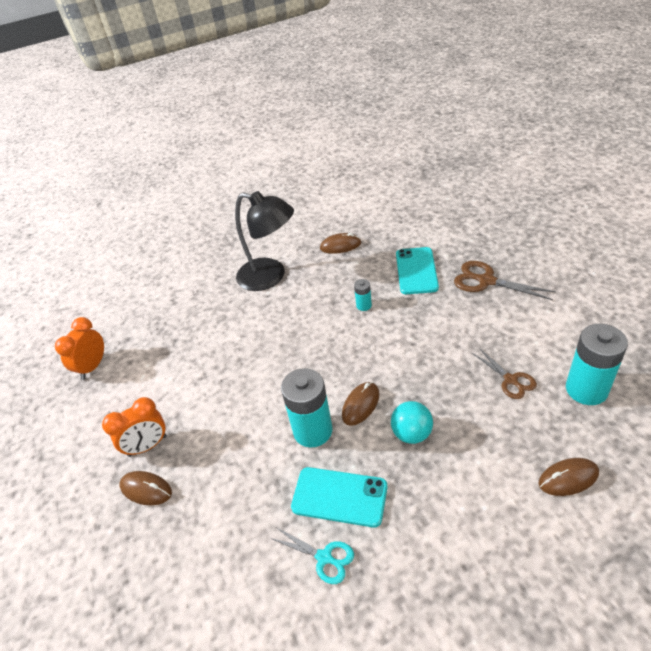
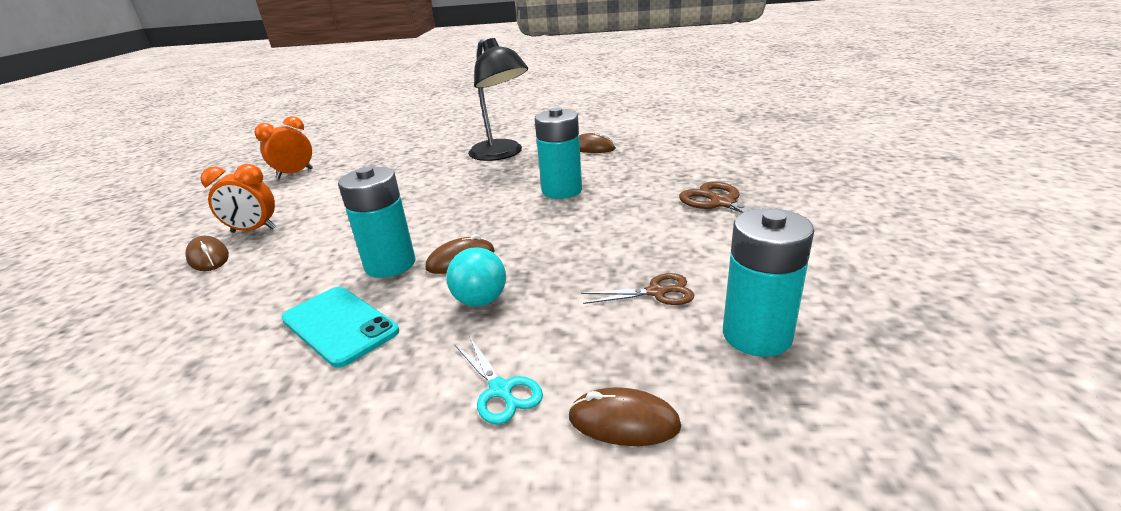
camera: 25 degrees right, 15 degrees down
turquoise scissors [270,528,354,584] -> turquoise scissors moved to [455,336,543,424]
turquoise battery [354,279,372,311] -> turquoise battery [535,107,582,199], size x2.14
turquoise phone [396,247,439,294] -> none
brown scissors [472,348,537,399] -> brown scissors turned 90 degrees counterclockwise [581,273,694,305]

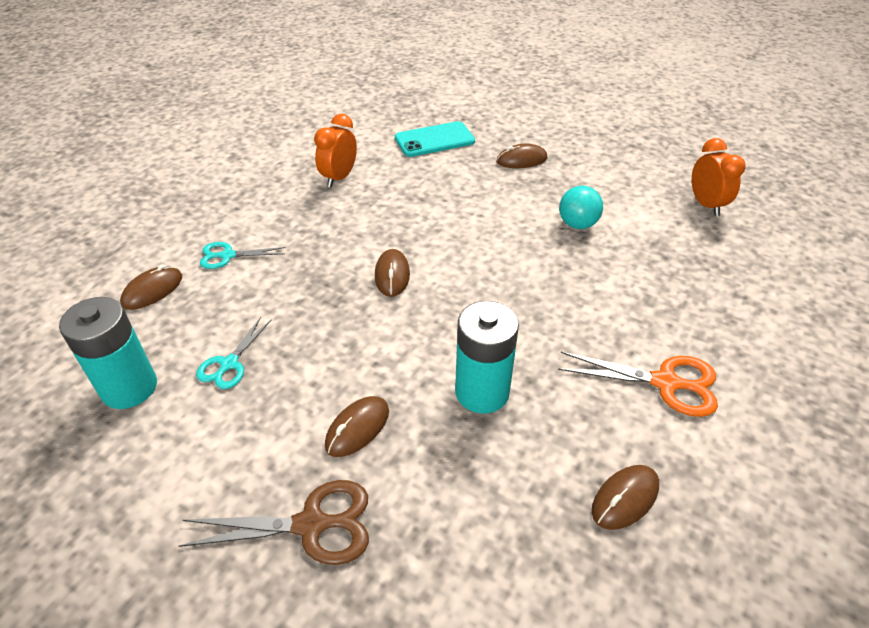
camera: 115 degrees right, 15 degrees up
orange clock [200,164,276,233] -> orange clock moved to [314,114,357,188]
turquoise phone [281,287,399,368] -> turquoise phone moved to [395,121,475,157]
turquoise battery [338,167,416,278] -> none
turquoise ball [446,247,506,307] -> turquoise ball moved to [559,186,603,229]
black lamp [468,38,528,161] -> orange scissors [558,352,718,417]
brown scissors [581,273,694,305] -> turquoise scissors [196,317,272,389]
none -> brown mouse [325,396,389,457]

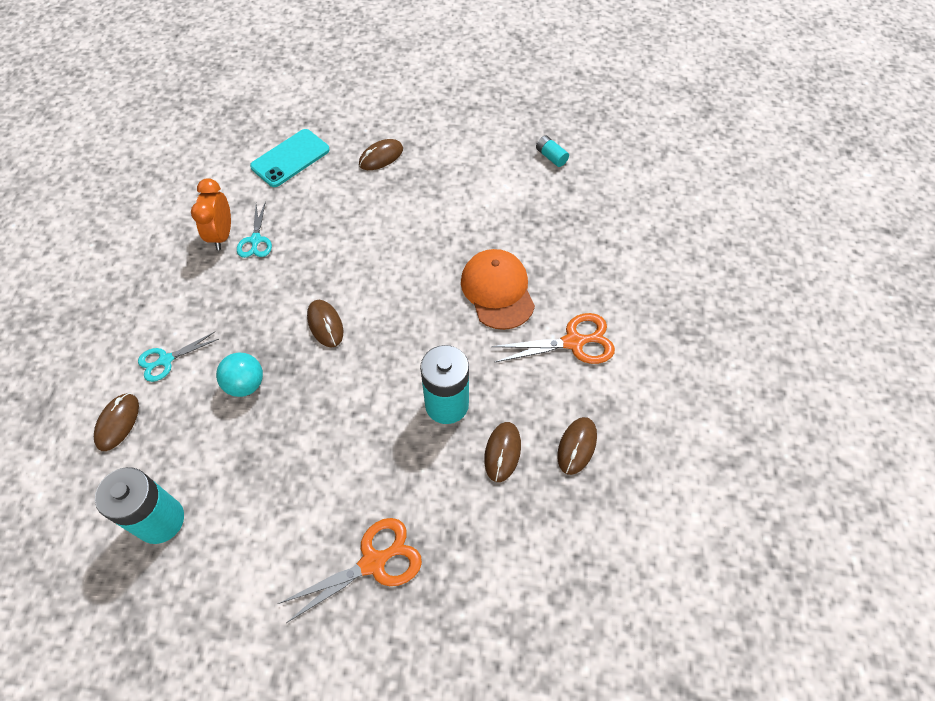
camera: 25 degrees left, 15 degrees up
brown scissors [178,480,369,565] -> orange scissors [278,518,422,623]
turquoise scissors [196,317,272,389] -> turquoise scissors moved to [237,201,272,258]
brown mouse [325,396,389,457] -> brown mouse moved to [484,422,521,482]
turquoise ball [559,186,603,229] -> turquoise ball moved to [216,352,263,397]
orange clock [692,138,746,216] -> turquoise battery [536,135,569,167]
none -> orange cap [461,249,535,330]

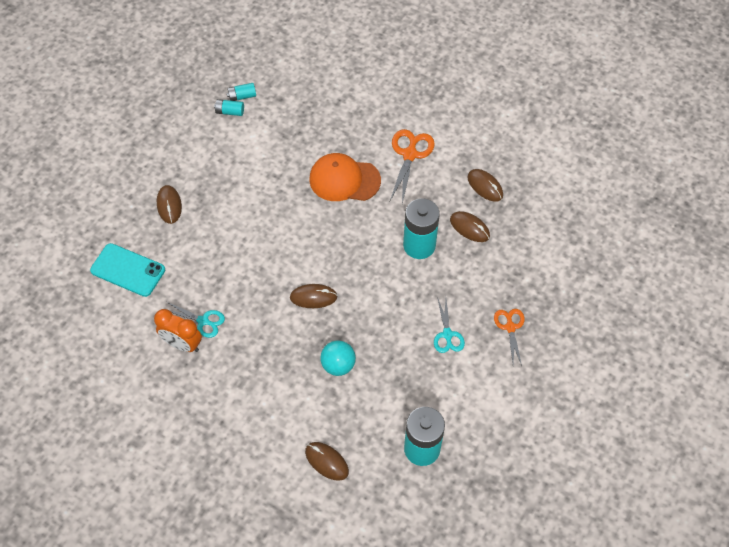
camera: 65 degrees left, 0 degrees up
turquoise scissors [138,332,219,382] -> turquoise scissors moved to [434,297,465,353]
turquoise phone [250,129,330,187] -> turquoise phone turned 45 degrees counterclockwise [90,243,165,297]
orange scissors [278,518,422,623] -> orange scissors [494,309,525,366], size x0.65
none -> turquoise battery [214,99,244,116]

